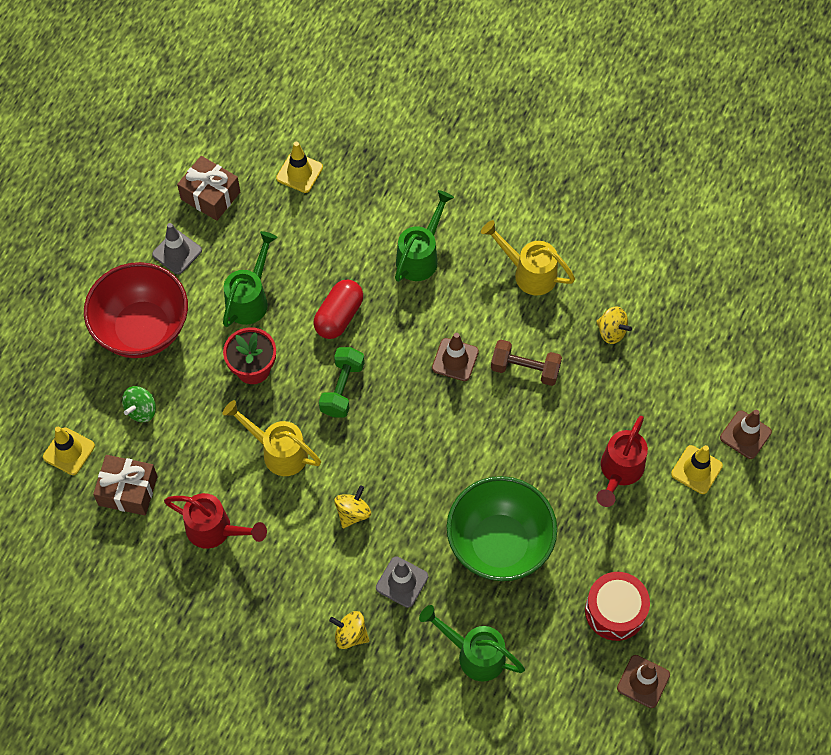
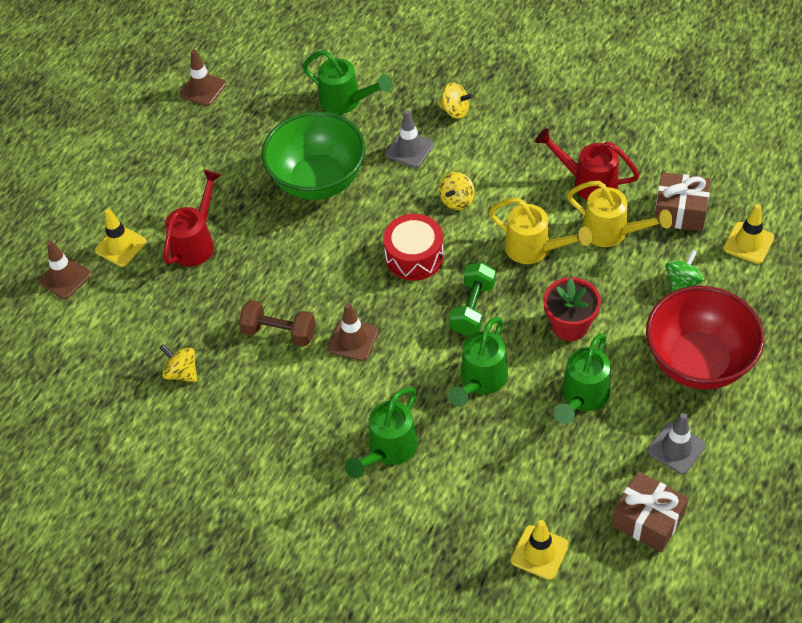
camera: 175 degrees left, 10 degrees down
red capsule [313,279,363,339] -> green watering can [448,317,508,407]
yellow watering can [481,220,575,295] -> yellow watering can moved to [567,181,672,247]
red drum [585,572,650,641] -> red drum moved to [383,214,444,281]

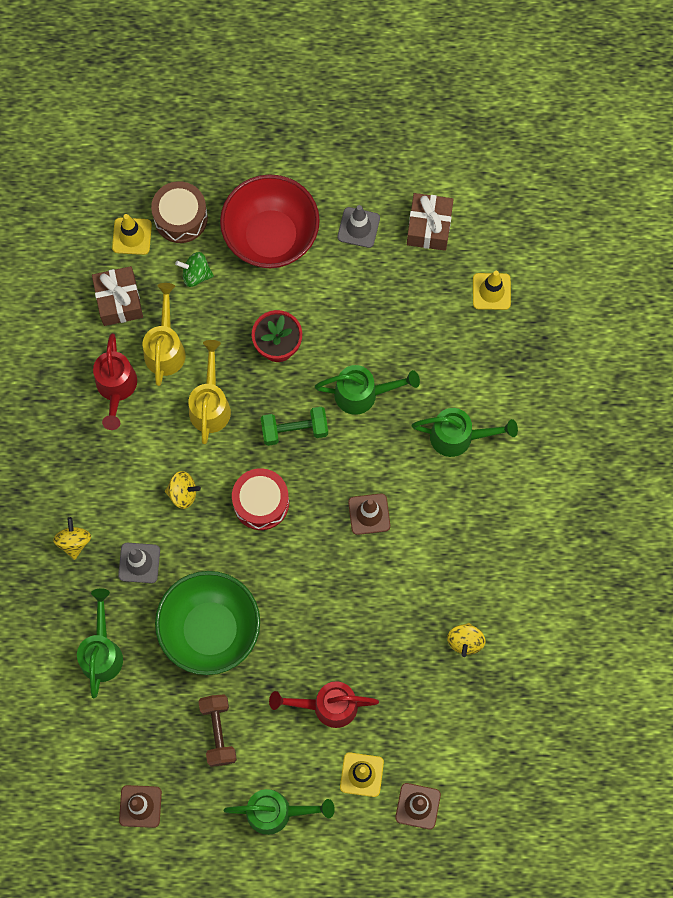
camera: 120 degrees left, 20 degrees up
brown dumbbell [239,300,316,347] -> brown dumbbell moved to [198,694,237,767]
green watering can [554,333,610,424] -> green watering can moved to [224,789,335,835]
none -> brown drum [151,181,208,243]

